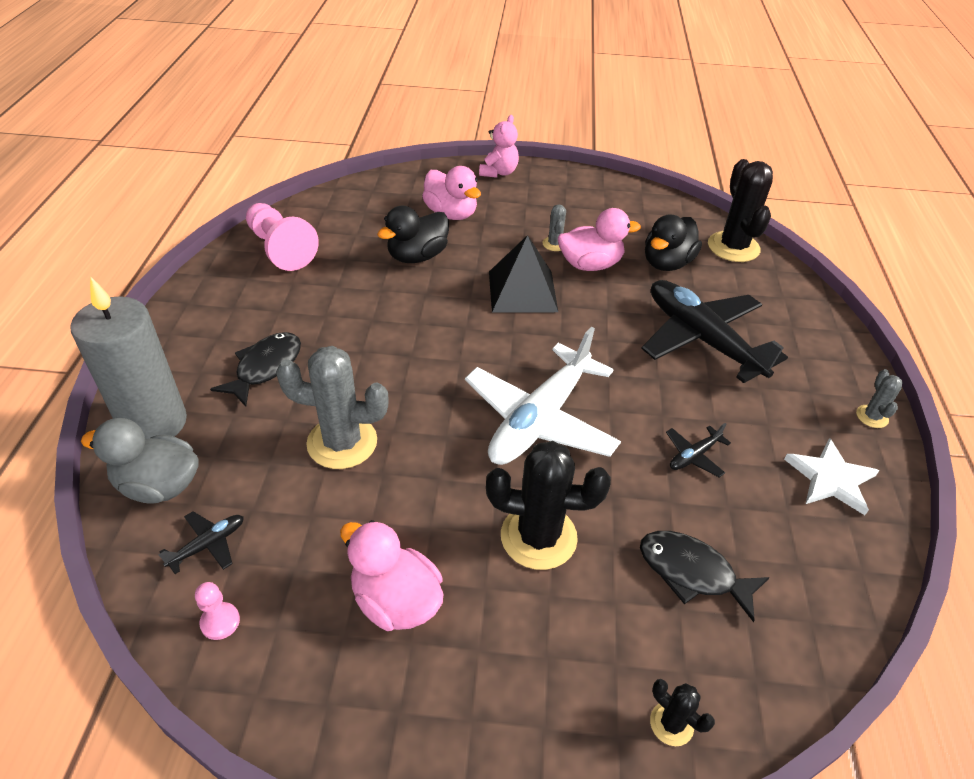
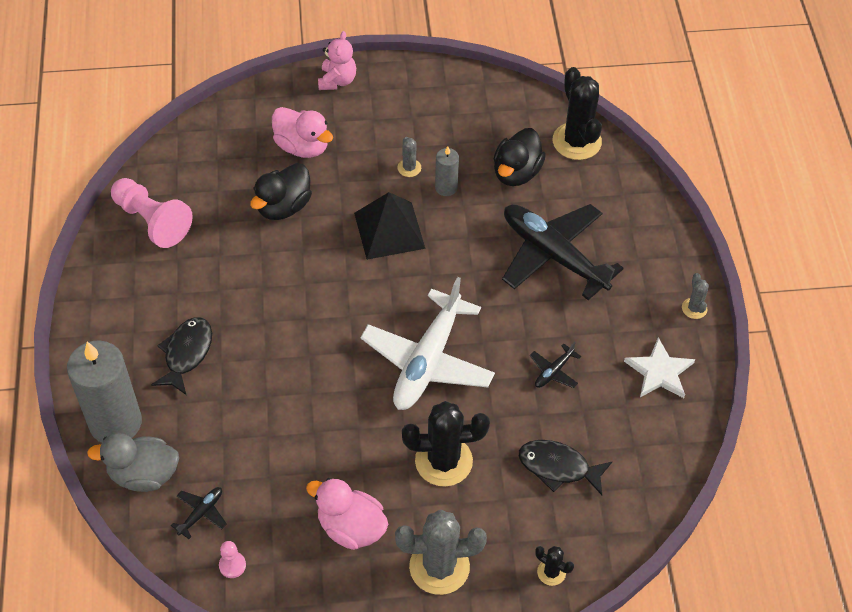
camera: 10 degrees left, 10 degrees up
grey cactus [276,346,389,469] -> grey cactus moved to [395,510,487,595]
pink duck [558,208,641,271] -> grey candle [435,146,459,196]

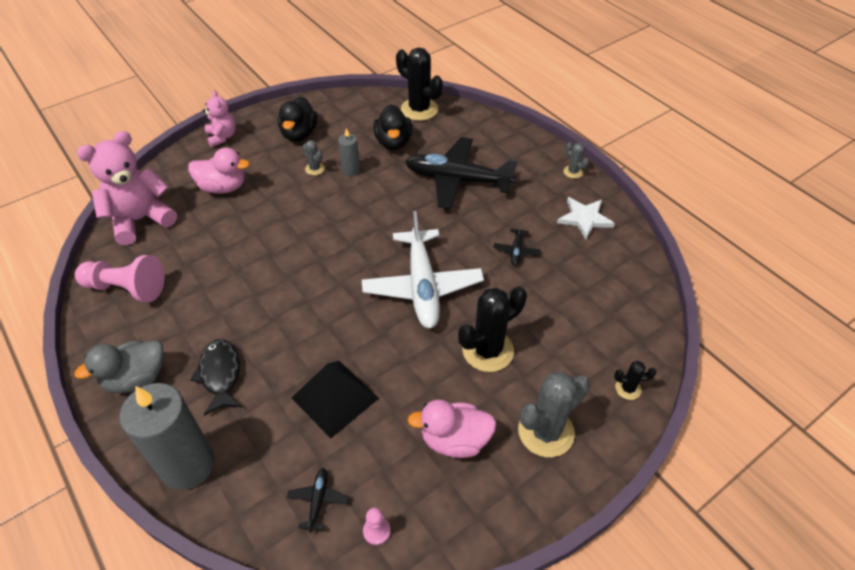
camera: 30 degrees left, 5 degrees down
grey duck [87,433,179,492] -> grey duck moved to [74,340,164,393]
black duck [250,163,312,220] -> black duck moved to [278,97,317,142]
black pyramid [354,192,425,260] -> black pyramid moved to [291,361,379,438]
black fish [519,440,612,495] -> none
none -> pink teddy bear [77,131,177,245]

